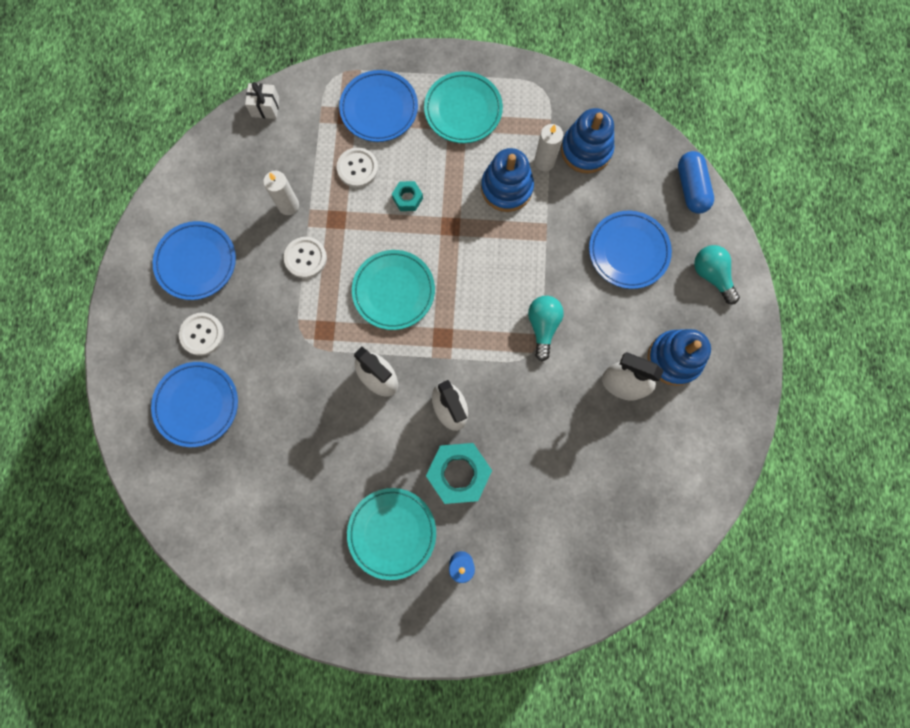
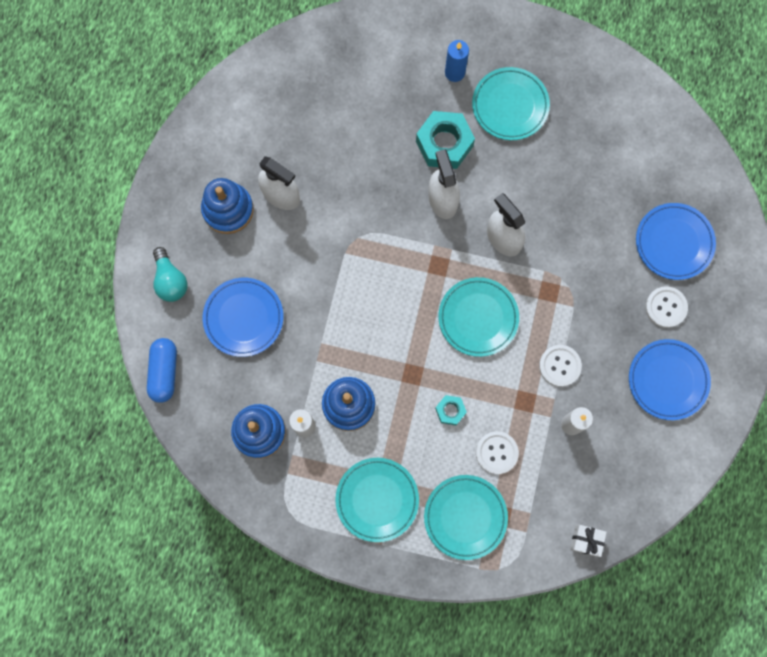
camera: 170 degrees left, 0 degrees up
blue plate [339,70,418,142] -> turquoise plate [424,475,508,560]
turquoise light bulb [528,296,564,361] -> none

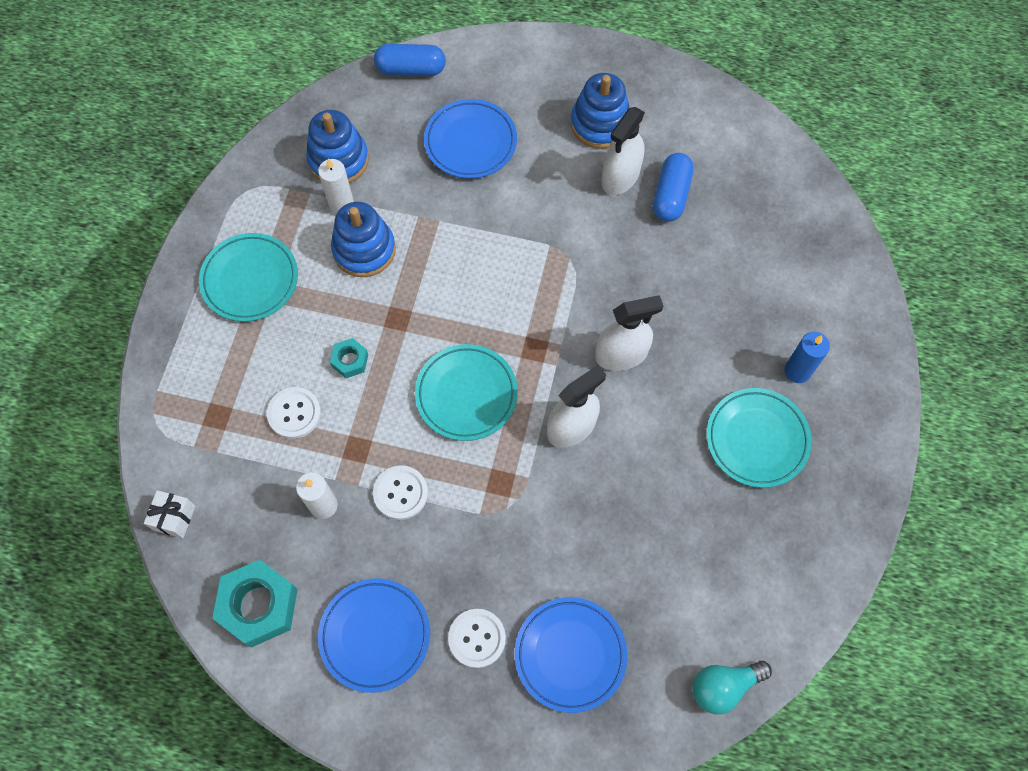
camera: 90 degrees right, 10 degrees down
turquoise light bulb [153,247,188,302] -> turquoise light bulb moved to [693,661,772,715]
turquoise nut [416,111,475,169] -> turquoise nut moved to [212,560,298,647]
turquoise plate [424,475,508,560] -> none
none -> blue capsule [653,153,694,222]

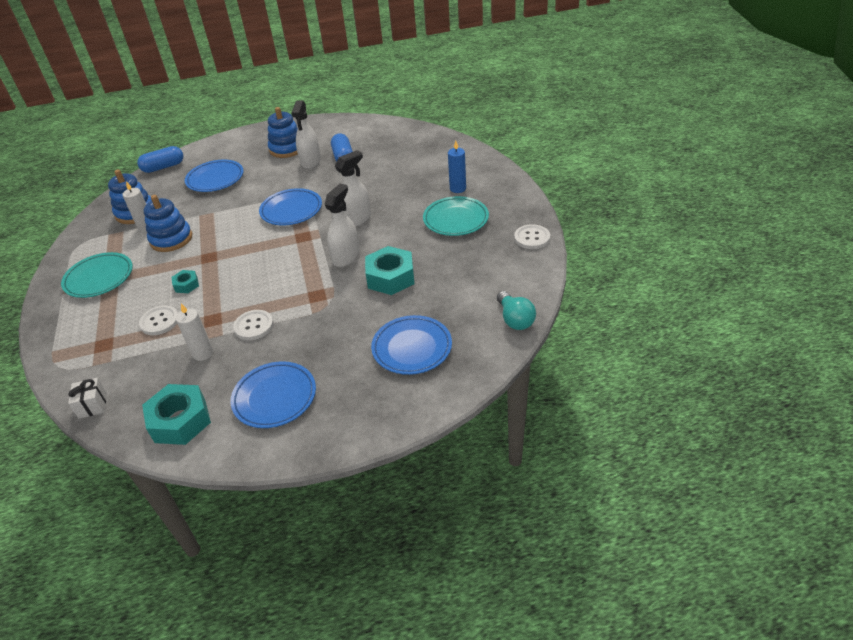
camera: 25 degrees left, 25 degrees down
turquoise plate [415,344,518,441] -> none
white button [448,609,506,668] -> white button moved to [514,224,550,249]
turquoise light bulb [693,661,772,715] -> turquoise light bulb turned 60 degrees counterclockwise [497,291,536,330]
none -> blue plate [259,188,322,225]
none -> turquoise nut [365,246,414,295]

